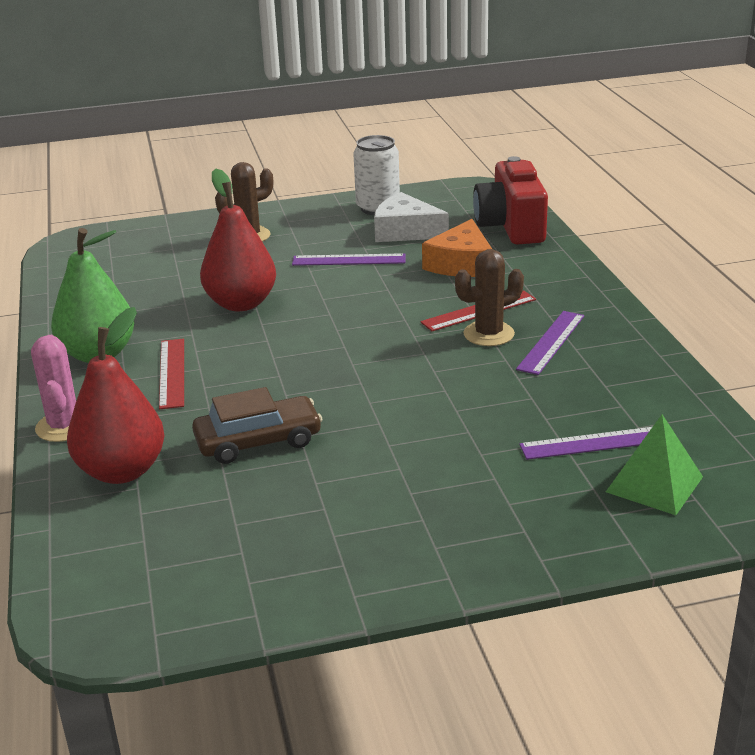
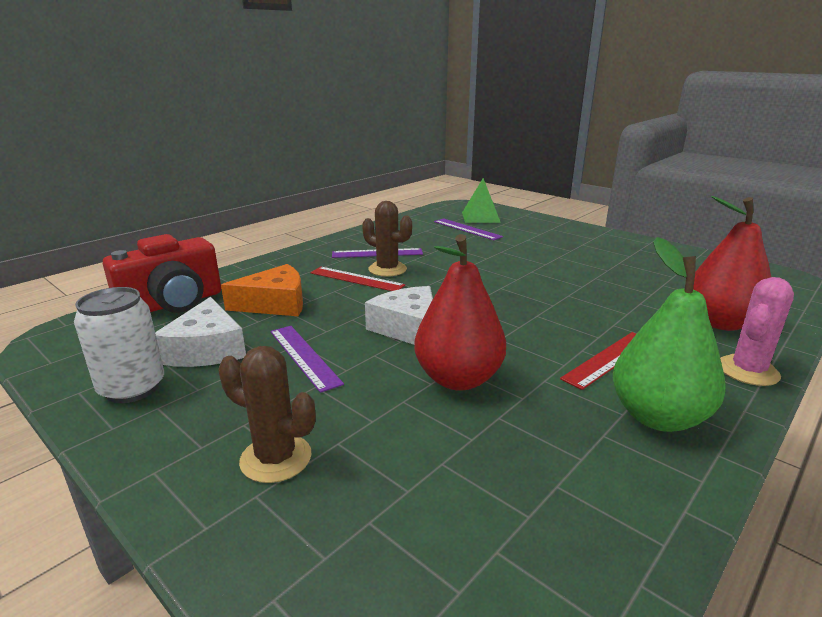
camera: 125 degrees left, 5 degrees down
brown car [192,387,323,464] -> none
none -> white cheese [365,286,433,345]

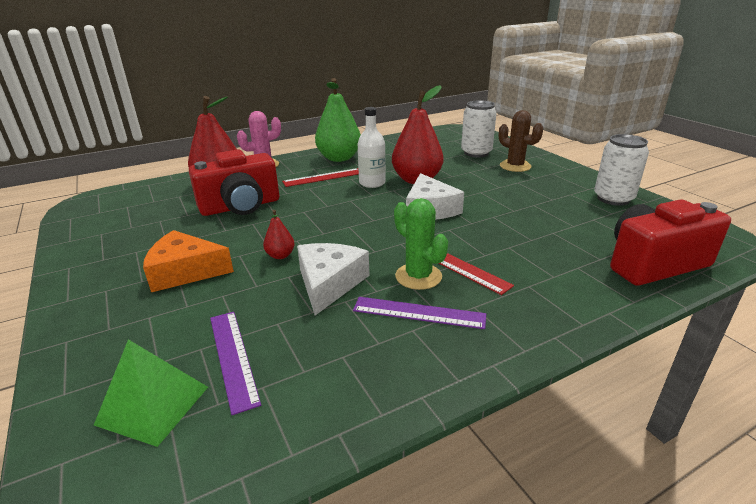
camera: 160 degrees left, 5 degrees up
white cheese [155,297,246,367] -> white cheese moved to [297,243,369,315]
orange cheese [221,264,303,316] -> orange cheese moved to [143,230,234,292]
purple ruler [270,326,344,393] -> none
brown cactus [362,201,412,277] -> green cactus [394,198,448,290]
none -> red camera [189,150,279,216]
none -> red pear [263,210,295,259]
none -> white bottle [358,107,386,188]
none -> white can [461,100,497,157]

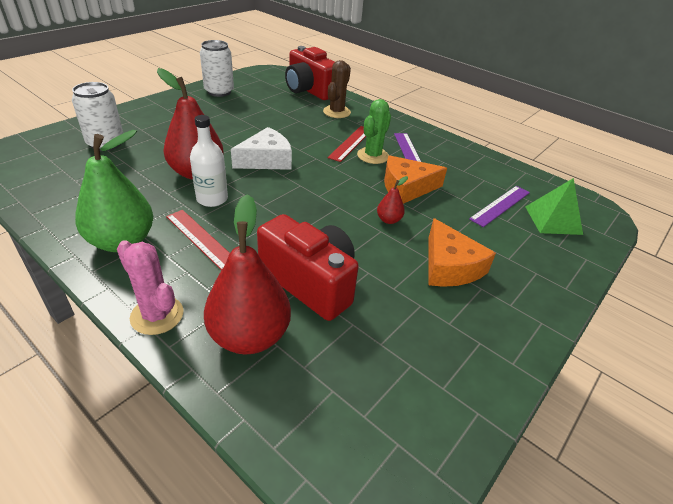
camera: 115 degrees left, 10 degrees up
white cheese [297,243,369,315] -> orange cheese [384,155,447,204]
brown cactus [499,110,543,172] -> brown cactus moved to [323,60,351,118]

